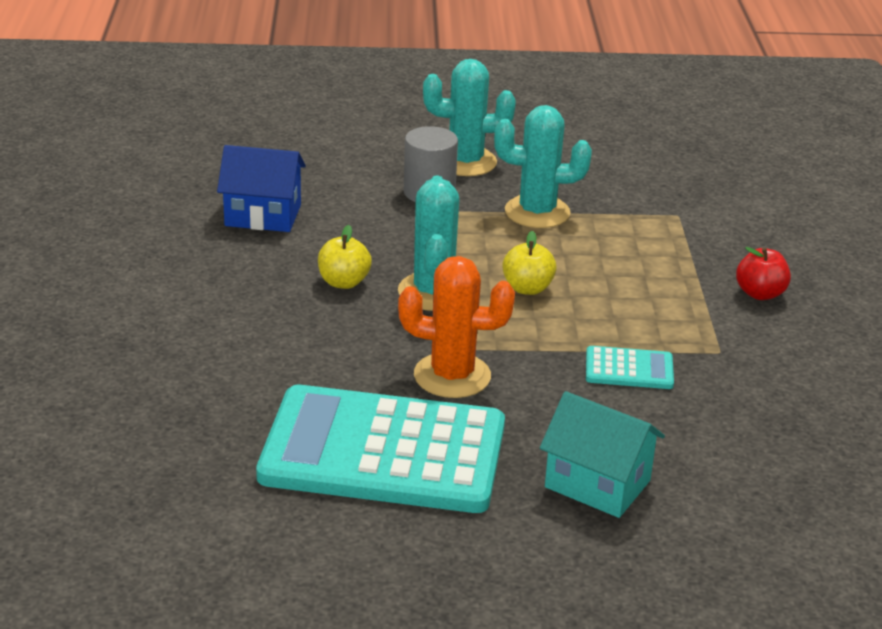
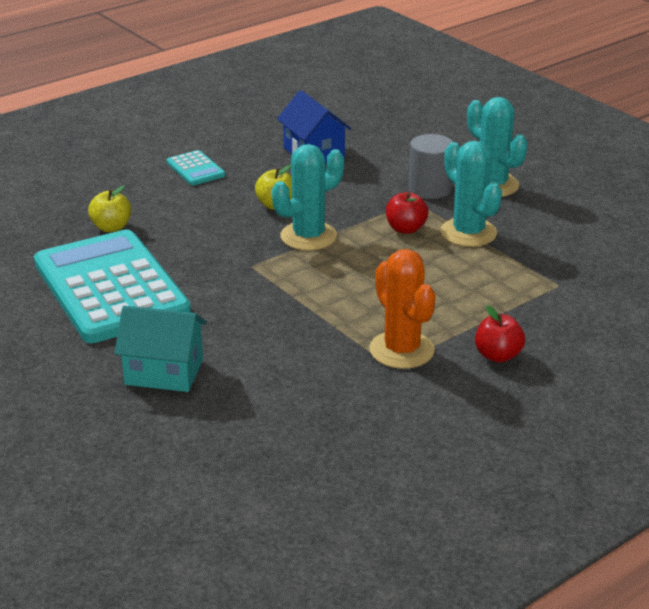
camera: 55 degrees right, 0 degrees up
orange cactus [398,256,515,398] -> orange cactus moved to [369,249,436,369]
yellow apple [502,231,557,295] -> yellow apple moved to [88,185,131,232]
turquoise house [540,391,665,518] -> turquoise house turned 75 degrees counterclockwise [114,306,207,392]
turquoise calculator [586,346,674,389] -> turquoise calculator moved to [167,150,226,185]
none -> red apple [386,192,429,234]

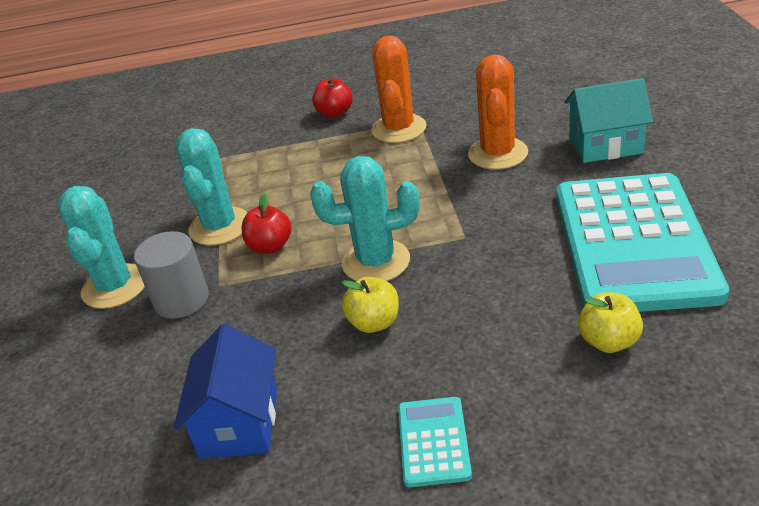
camera: 145 degrees left, 5 degrees up
turquoise house [114,306,207,392] -> turquoise house turned 45 degrees counterclockwise [565,78,653,163]
none -> orange cactus [468,54,528,170]

